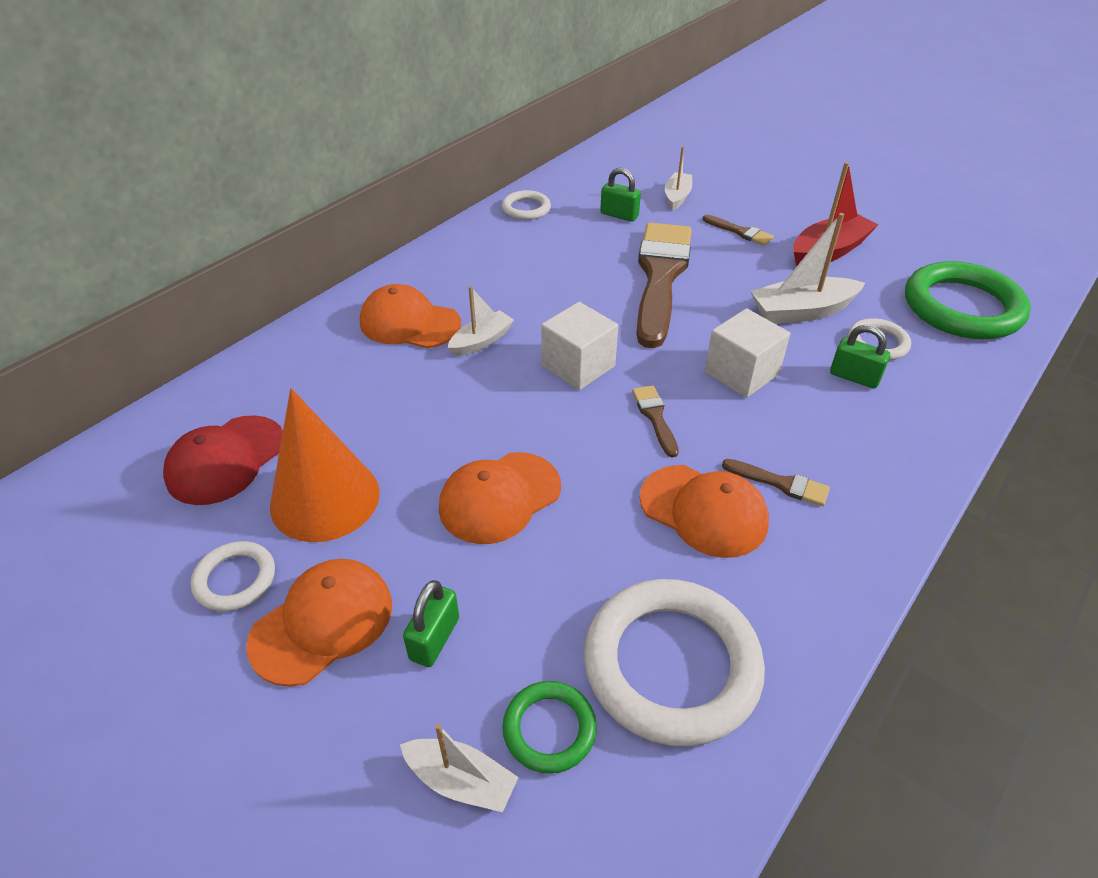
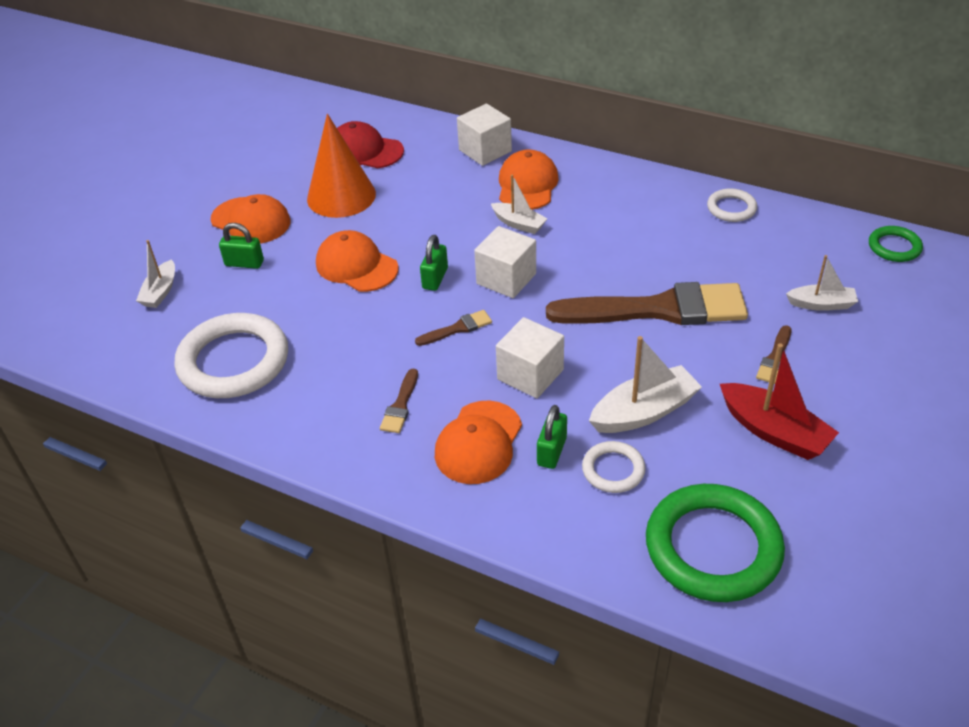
camera: 80 degrees right, 0 degrees up
white ring [191,541,275,612] -> none
green ring [502,681,597,774] -> green ring moved to [869,226,923,262]
green padlock [600,168,641,222] -> green padlock moved to [420,235,448,291]
orange cap [640,465,769,558] -> orange cap moved to [435,401,522,484]
white boat [750,213,865,324] -> white boat turned 90 degrees clockwise [589,336,702,433]
none -> white cube [457,104,512,166]

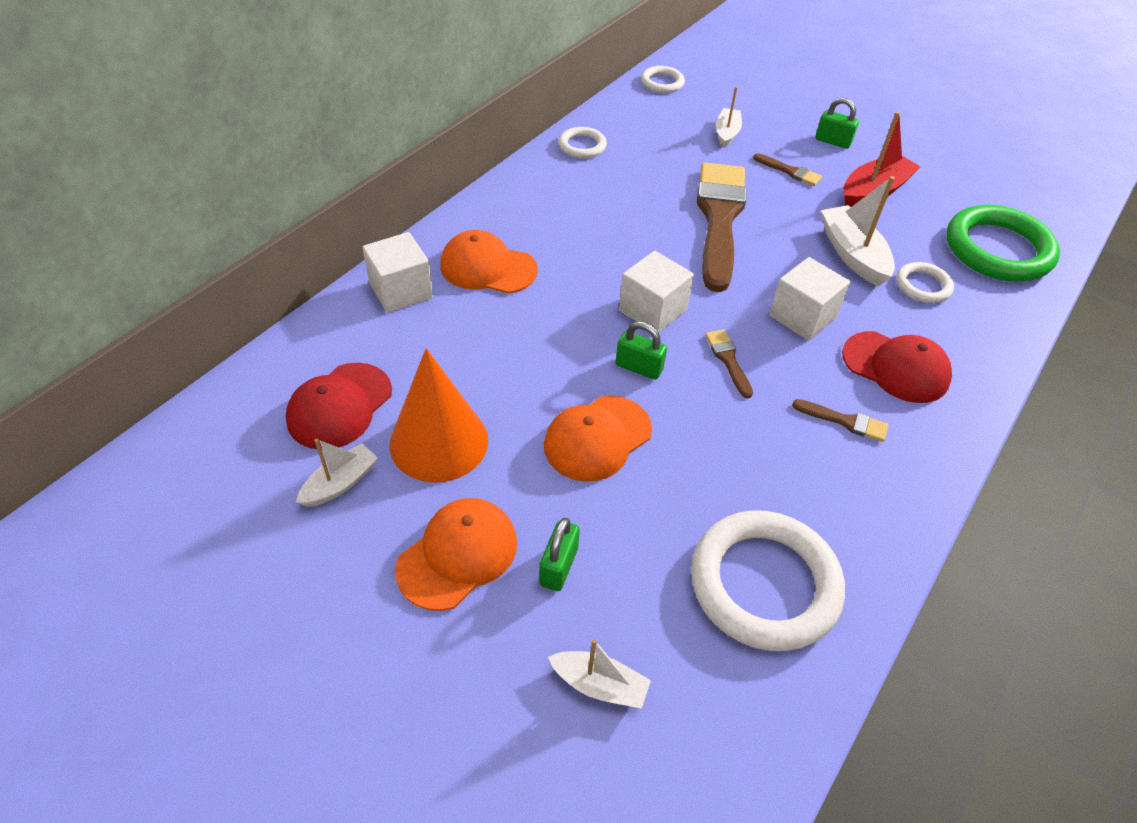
camera: 85 degrees left, 5 degrees up
orange cap [435,401,522,484] -> red cap [842,331,952,403]
white boat [491,174,548,234] -> white boat moved to [296,439,378,507]
green padlock [537,405,567,469] -> green padlock moved to [815,98,859,149]
green ring [869,226,923,262] -> white ring [641,66,685,93]

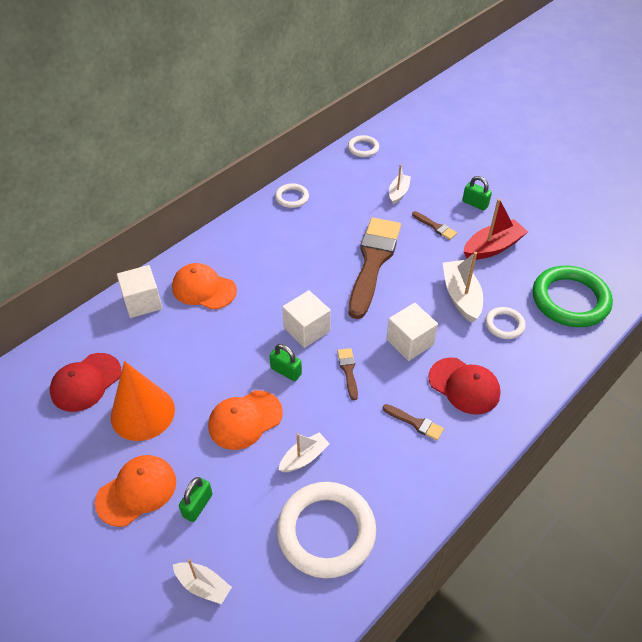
camera: 10 degrees right, 0 degrees up
white boat [296,439,378,507] -> white boat moved to [279,432,330,472]

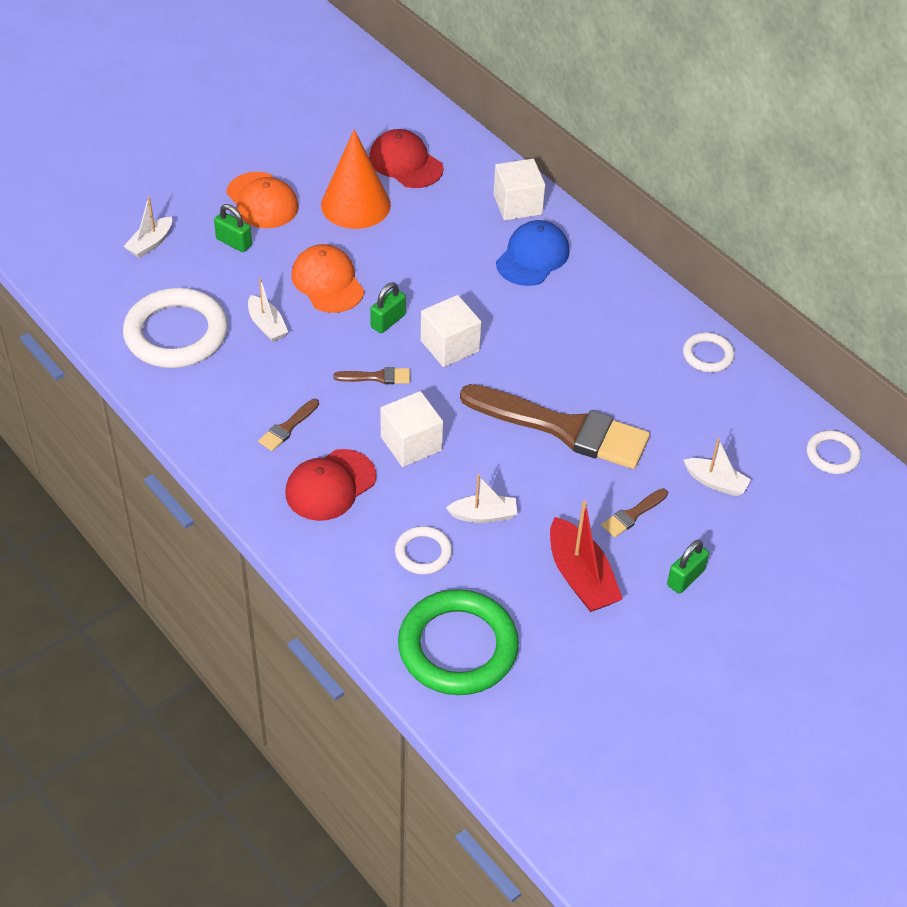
camera: 95 degrees right, 0 degrees up
orange cap [172,263,237,310] -> blue cap [496,220,570,286]
white boat [443,252,483,323] -> white boat [446,474,517,523], size x0.62

